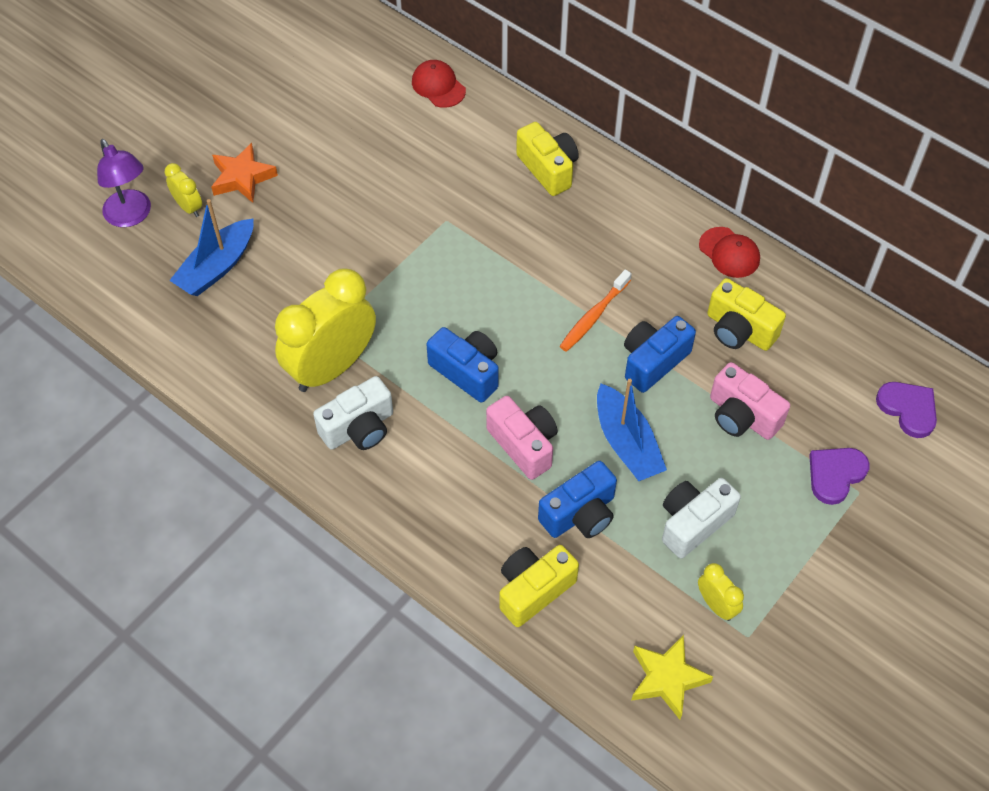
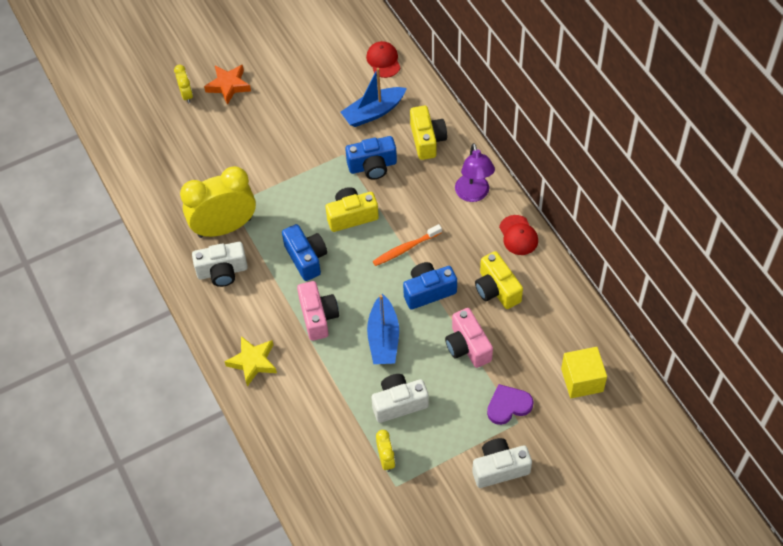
camera: 25 degrees right, 0 degrees up
purple lamp [97,139,151,227] -> purple lamp moved to [455,143,495,202]
blue boat [169,199,253,296] -> blue boat moved to [341,68,407,127]
yellow camera [499,545,579,627] -> yellow camera moved to [326,187,379,232]
blue camera [538,461,617,538] -> blue camera moved to [345,136,397,180]
yellow star [631,635,713,720] -> yellow star moved to [224,336,277,387]
purple heart [876,382,937,438] -> yellow cube [561,347,607,398]
none -> white camera [472,438,532,488]

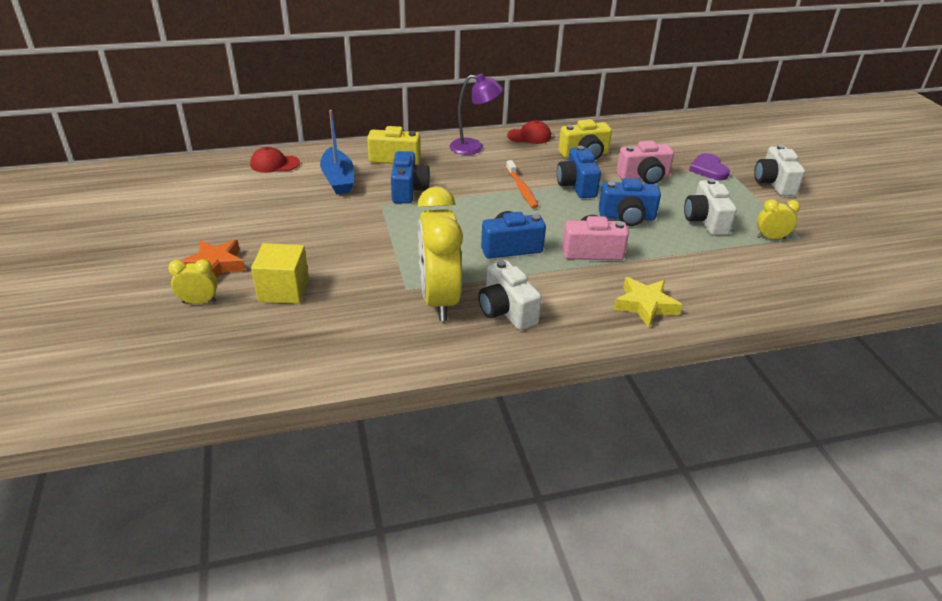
camera: 80 degrees left, 20 degrees down
white camera [192,242,248,287] -> white camera turned 150 degrees clockwise [478,260,542,330]
yellow camera [326,187,379,232] -> none
blue boat [367,294,399,364] -> blue camera [599,178,661,226]
yellow cube [561,347,607,398] -> yellow cube moved to [251,243,309,304]

